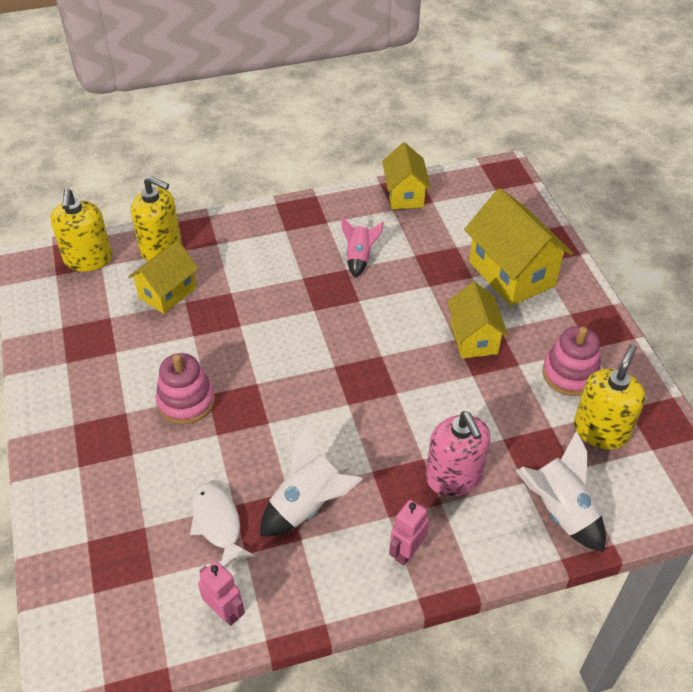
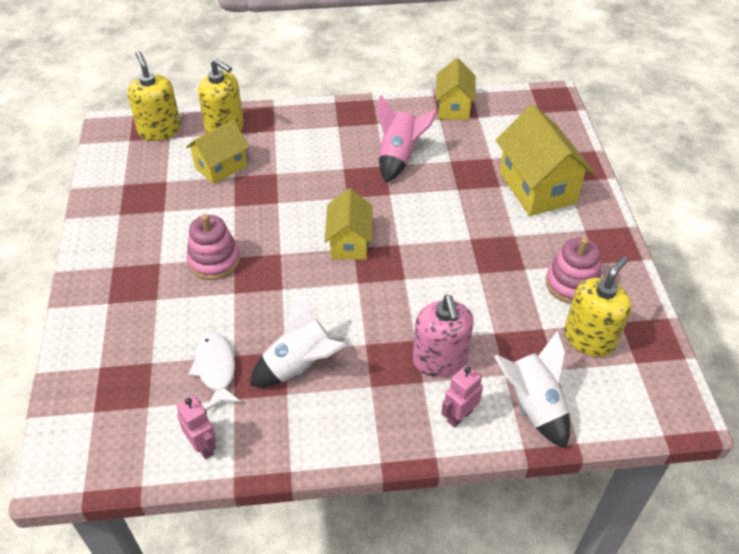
camera: 10 degrees right, 0 degrees up
yellow soap dispenser [50,189,112,272] -> yellow soap dispenser turned 150 degrees clockwise [127,51,181,141]
pink rocket [341,216,384,278] -> pink rocket [377,95,438,183], size x1.51
pink robot [389,500,429,565] -> pink robot moved to [441,365,483,428]
yellow house [447,282,508,359] -> yellow house moved to [325,188,373,260]

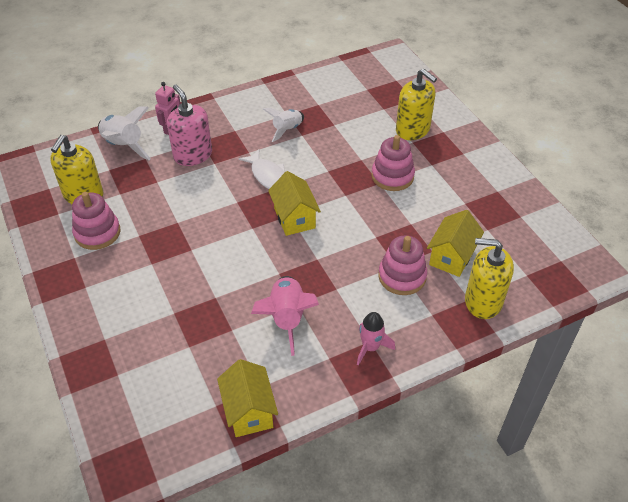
camera: 160 degrees right, 0 degrees up
yellow soap dispenser [127,51,181,141] -> yellow soap dispenser moved to [396,69,437,140]
pink robot [176,396,217,459] -> none
white fish [188,332,241,411] -> white fish moved to [239,149,285,189]
white rocket [250,290,346,387] -> white rocket [263,108,304,142], size x0.66
yellow house [496,104,595,216] -> none
none -> pink rocket [357,312,395,366]
none -> pink stacking toy [378,236,427,295]

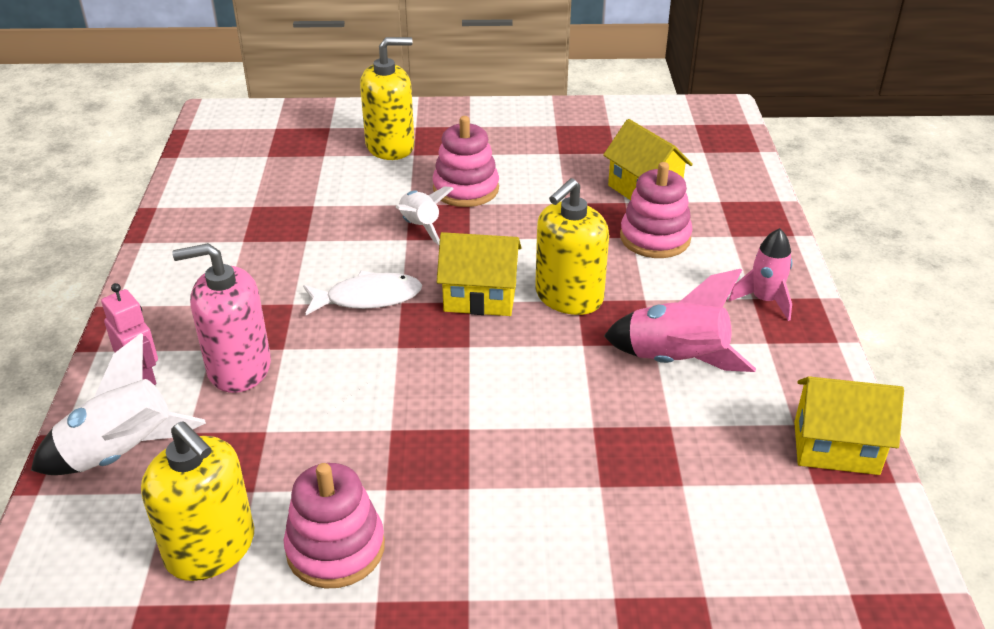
camera: 65 degrees left, 10 degrees down
white rocket [263,108,304,142] -> white rocket moved to [396,187,454,245]
yellow soap dispenser [465,238,514,319] -> yellow soap dispenser moved to [535,178,609,315]

